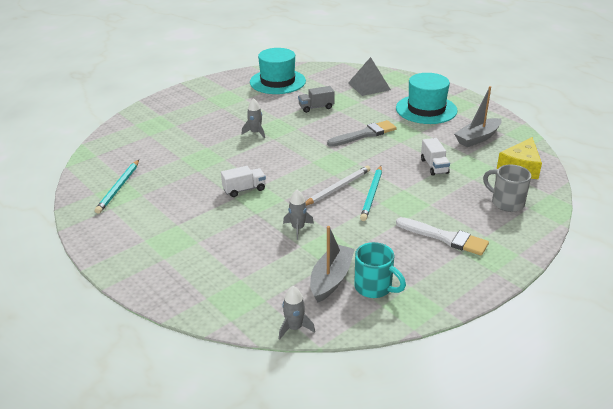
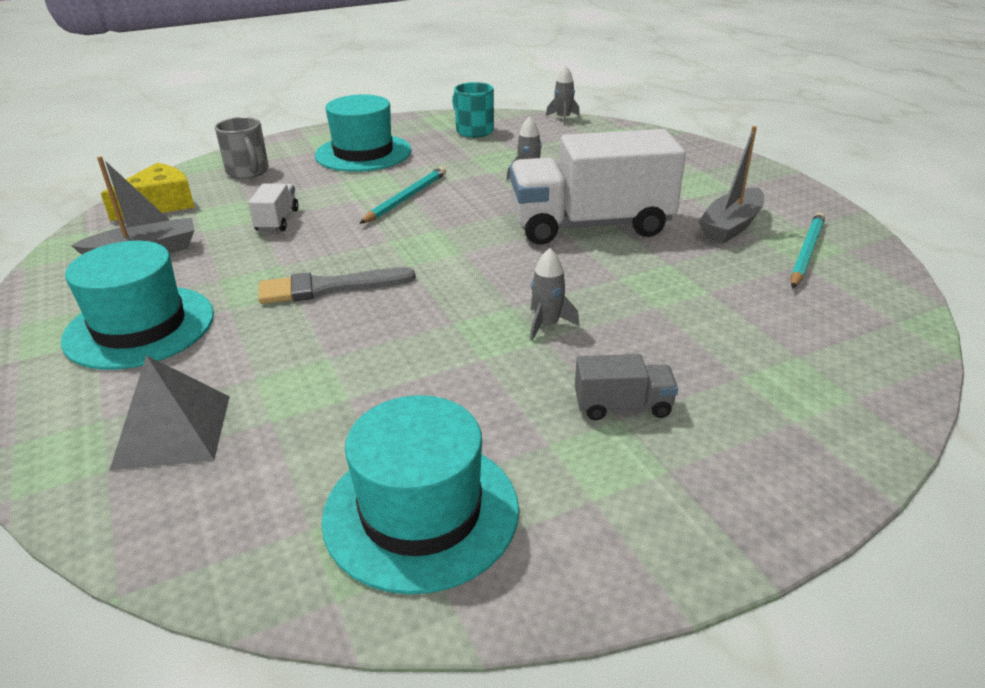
camera: 165 degrees left, 0 degrees up
white truck [221,166,266,197] -> white truck [510,129,686,245], size x2.36
grey truck [298,86,335,113] -> grey truck moved to [575,354,678,420]
white pencil [306,166,370,206] -> none
grey boat [310,226,355,302] -> grey boat moved to [698,126,764,244]
white brush [396,217,489,255] -> turquoise hat [315,94,412,172]

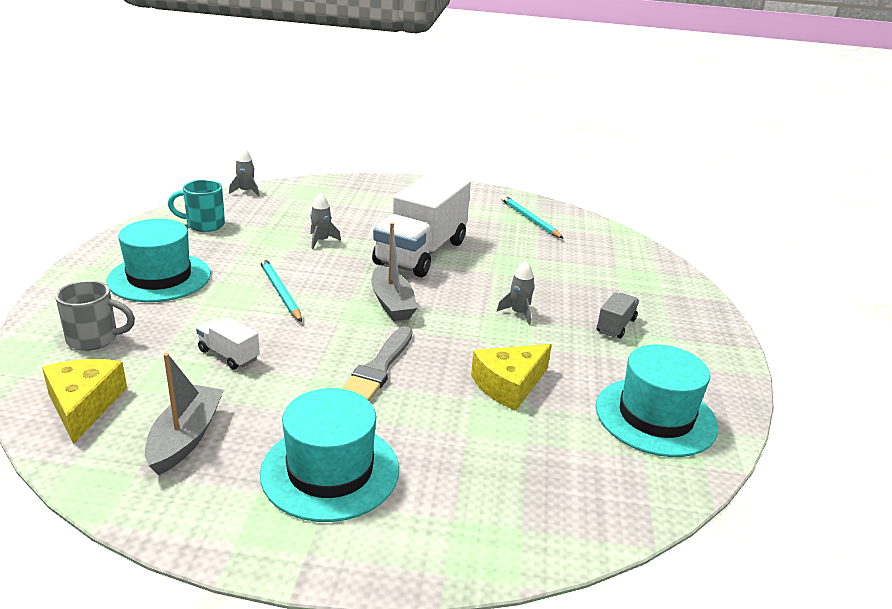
camera: 60 degrees left, 5 degrees down
grey pyramid [109,355,230,471] -> none
grey boat [698,126,764,244] -> grey boat moved to [372,223,418,321]
none -> yellow cheese [471,344,552,411]

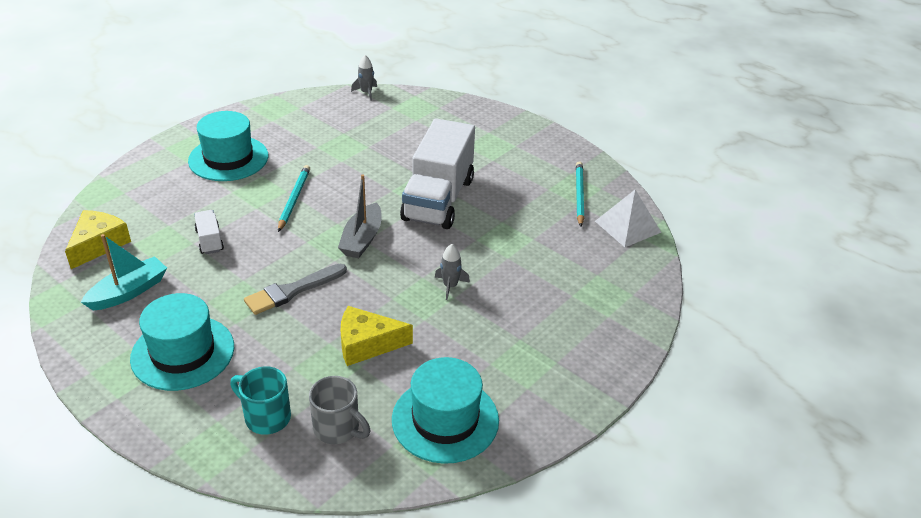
camera: 35 degrees right, 10 degrees up
grey mug [55,281,135,351] -> grey mug moved to [309,376,370,444]
grey boat [145,353,224,475] -> turquoise boat [81,234,167,310]
turquoise mug [168,180,225,232] -> turquoise mug moved to [230,366,291,435]
grey rocket [310,192,341,249] -> none
white truck [372,171,471,277] -> white truck turned 45 degrees counterclockwise [400,118,475,229]
grey truck [597,292,639,339] -> none
none -> white pyramid [595,190,662,247]

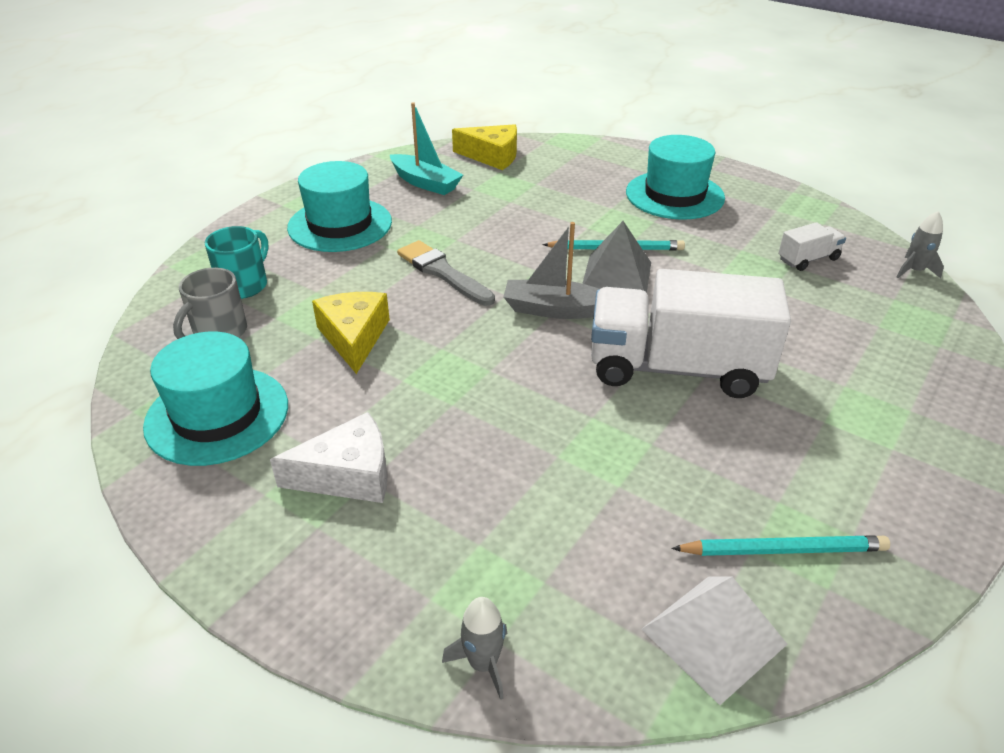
camera: 85 degrees right, 0 degrees up
white truck [194,210,224,254] -> white truck moved to [778,222,846,271]
grey rocket [435,244,470,300] -> grey rocket moved to [442,597,508,700]
none -> white cheese [270,412,387,503]
none -> grey pyramid [582,221,651,293]

